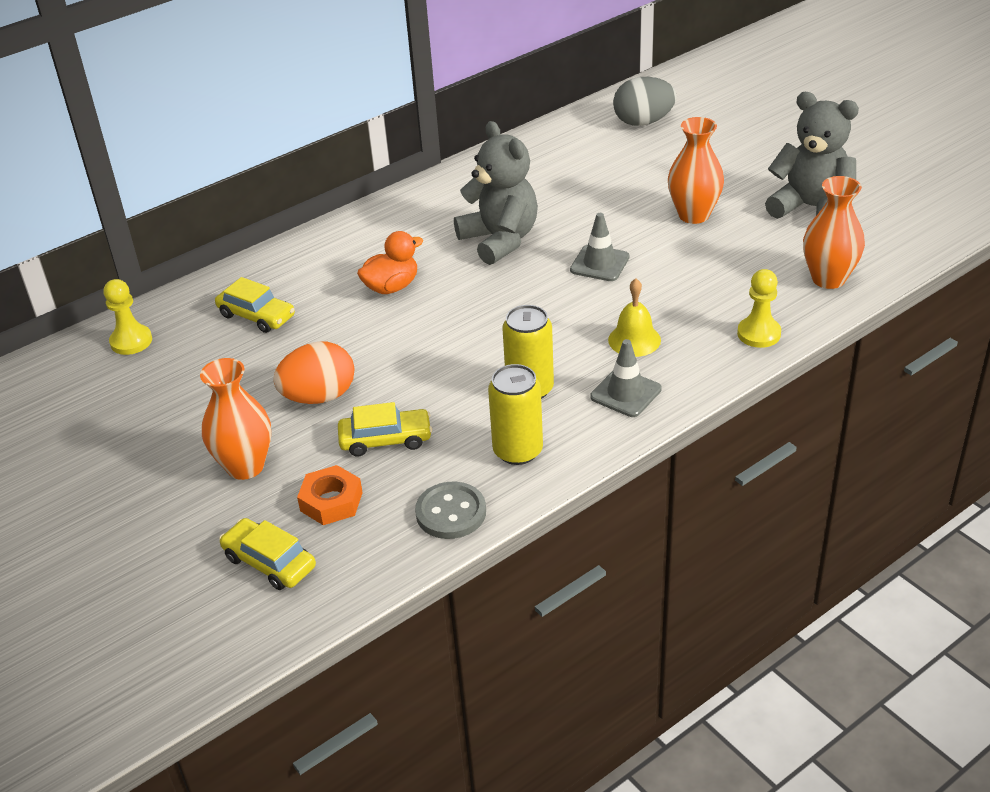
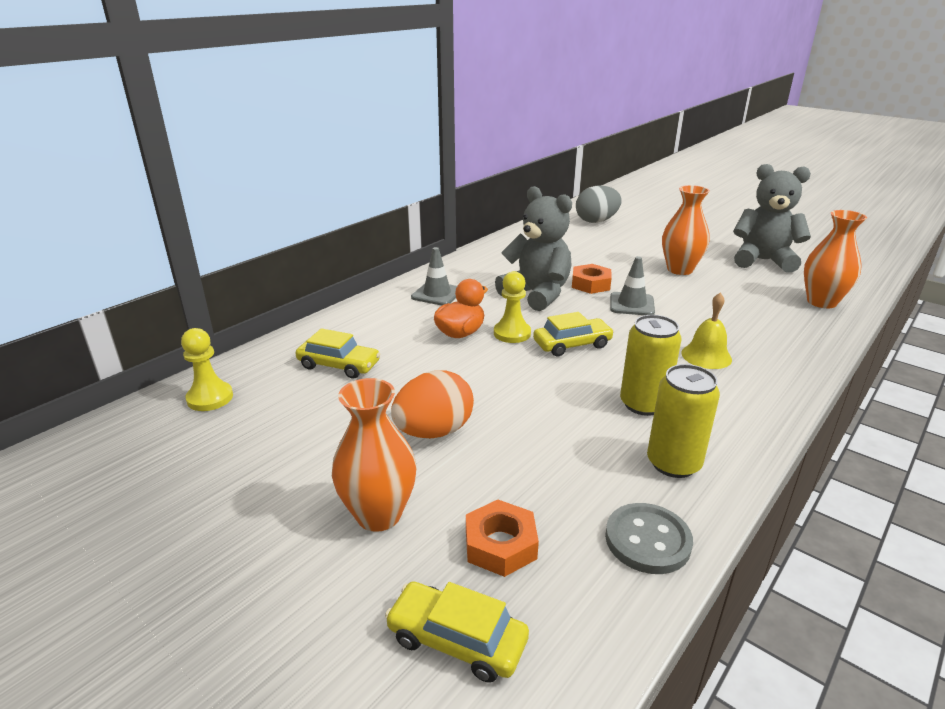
camera: 15 degrees left, 10 degrees down
yellow car [338,402,432,456] -> yellow car moved to [533,312,614,356]
grey traffic cone [590,339,662,417] -> grey traffic cone moved to [411,247,457,306]
yellow pawn [737,269,781,348] -> yellow pawn moved to [494,271,531,343]
none -> orange nut [572,264,612,294]

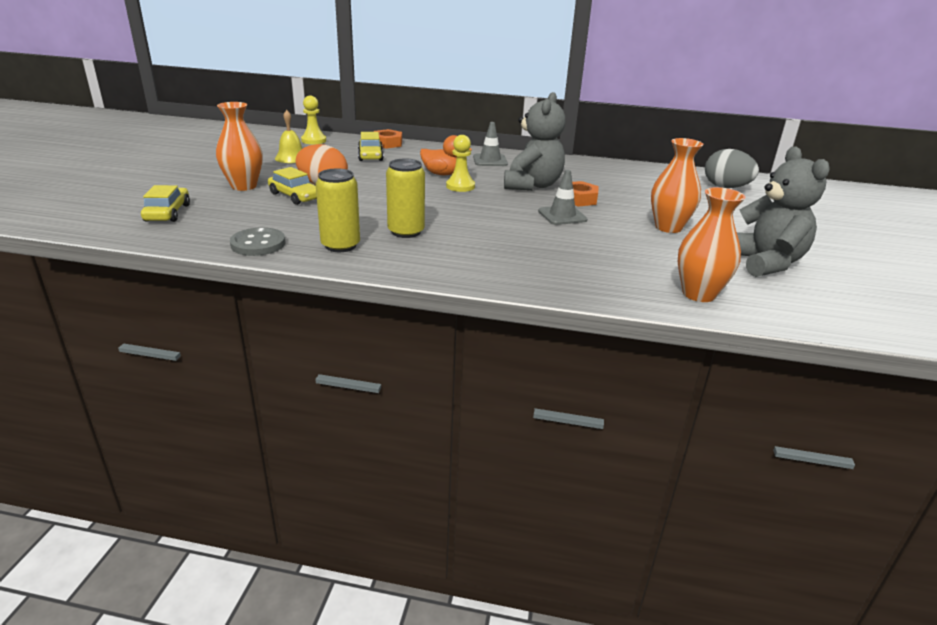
camera: 60 degrees right, 0 degrees up
orange nut [466,500,539,577] -> orange nut moved to [373,129,402,149]
yellow car [533,312,614,356] -> yellow car moved to [268,167,317,205]
yellow bell [681,293,732,369] -> yellow bell moved to [275,110,302,163]

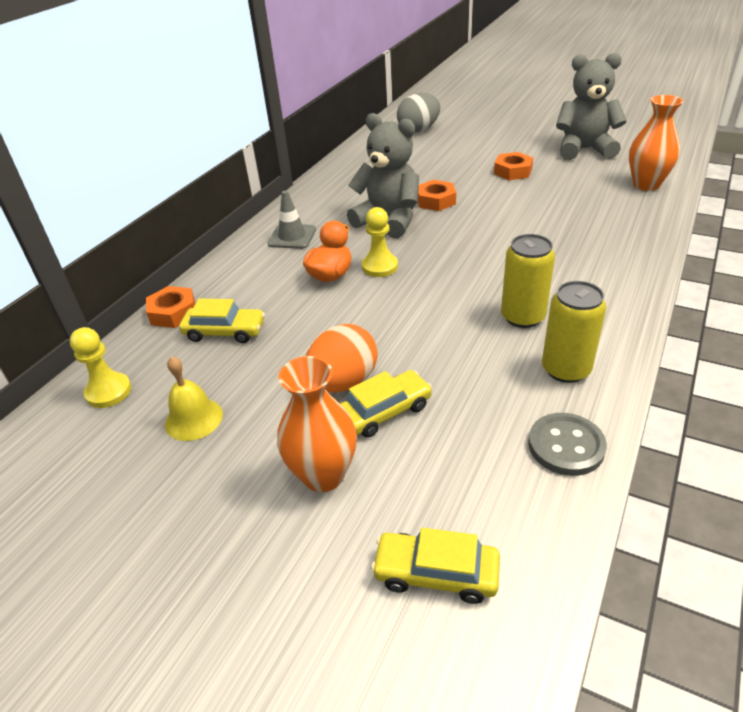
camera: 70 degrees left, 10 degrees up
grey traffic cone [538,170,588,225] -> none
orange vase [651,138,704,233] -> orange nut [494,152,533,180]

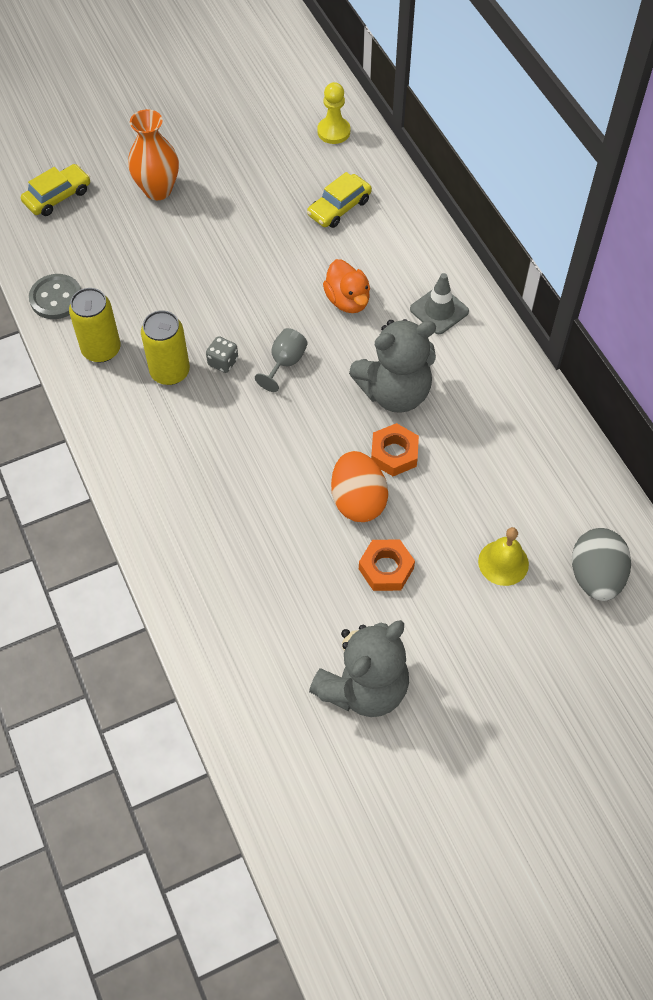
camera: 125 degrees right, 20 degrees up
orange nut [146,286,195,328] -> none
yellow bell [165,356,223,441] -> yellow bell moved to [478,527,529,586]
orange egg [306,324,378,393] -> orange egg moved to [331,451,388,522]
yellow car [340,370,432,438] -> none
yellow pawn [362,207,398,277] -> none
orange vase [629,95,683,191] -> none
none -> grey dice [206,336,238,373]
none -> grey goblet [255,328,308,392]

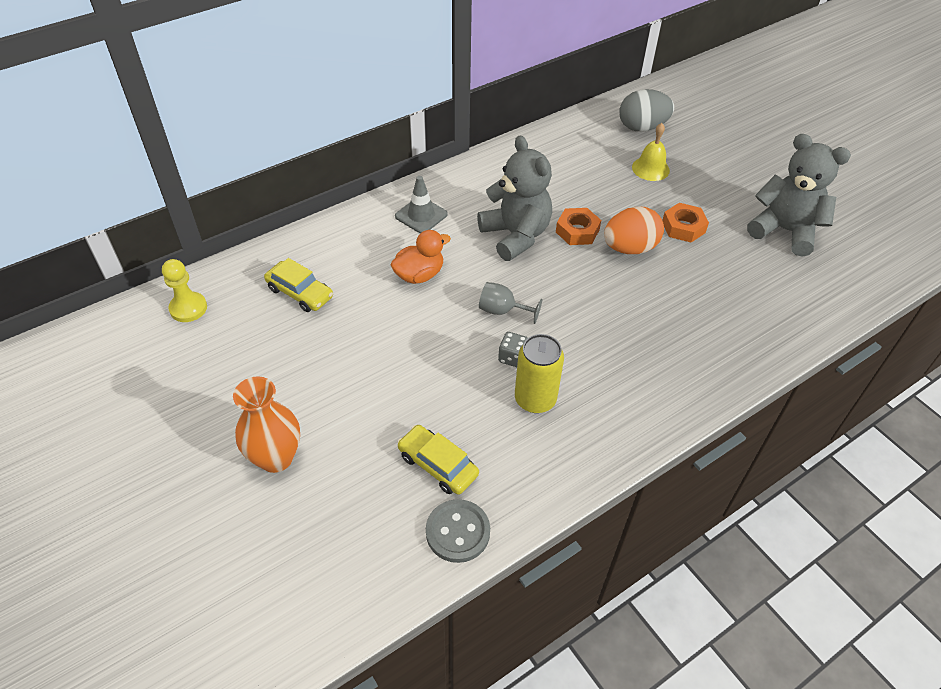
camera: 100 degrees left, 10 degrees down
yellow car [21,164,90,216] -> yellow car moved to [397,425,479,495]
yellow can [69,288,121,362] -> none

